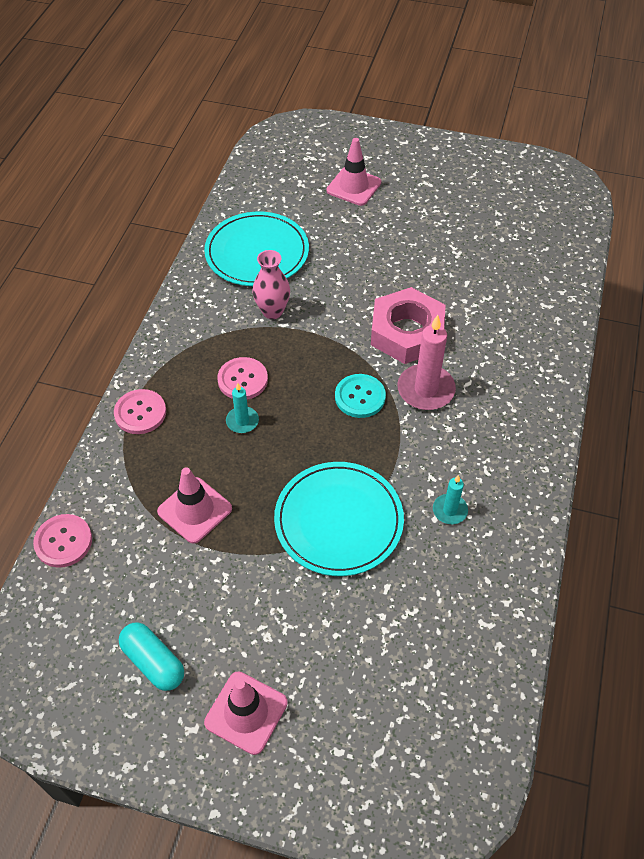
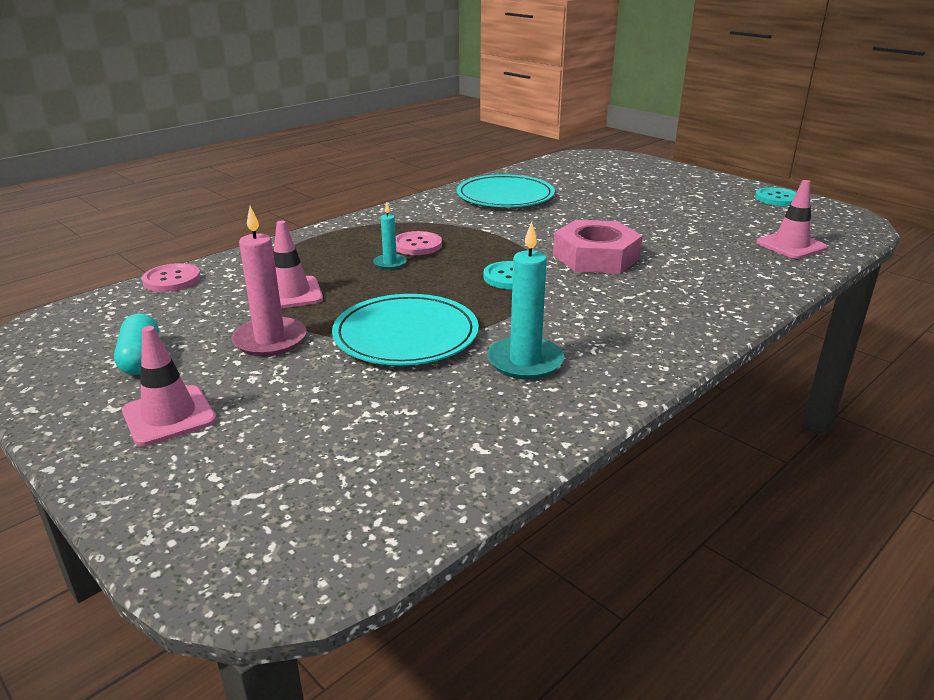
camera: 30 degrees right, 25 degrees down
pink button [114,389,166,434] -> none
pink vase [252,250,290,319] -> none
pink traffic cone [327,138,381,206] -> pink traffic cone moved to [756,180,828,259]
pink candle [397,315,456,410] -> pink candle moved to [231,206,306,356]
turquoise candle [433,475,468,524] -> turquoise candle [487,222,564,379], size x1.80
none -> turquoise button [755,187,796,206]

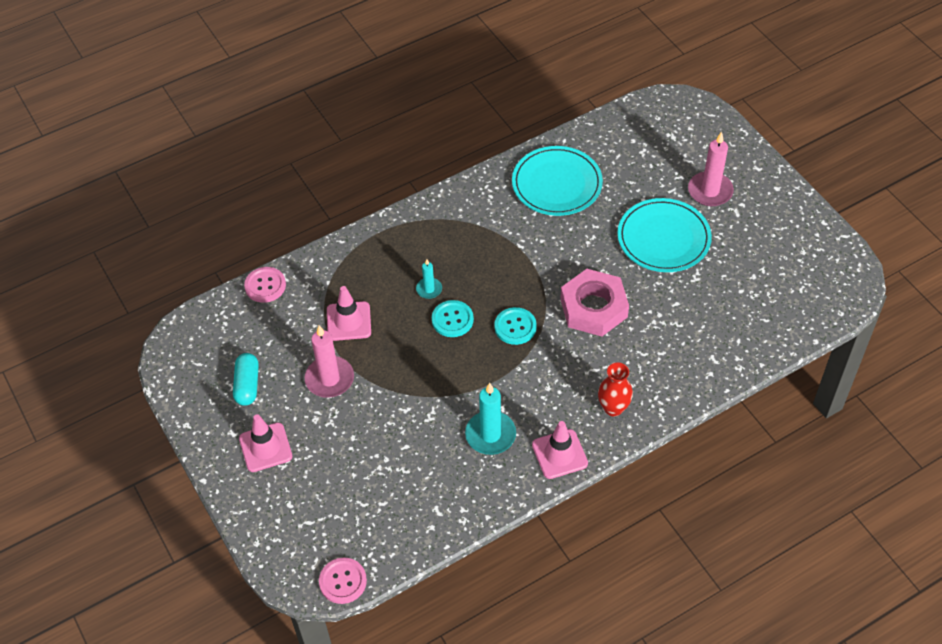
camera: 15 degrees right, 25 degrees up
turquoise plate [332,294,479,365] -> turquoise plate moved to [617,198,712,272]
pink button [396,231,442,255] -> pink button moved to [319,558,367,604]
turquoise button [755,187,796,206] -> turquoise button moved to [432,300,474,337]
pink traffic cone [756,180,828,259] -> pink traffic cone moved to [532,421,588,479]
none -> red vase [598,362,633,416]
none -> pink candle [688,132,734,206]

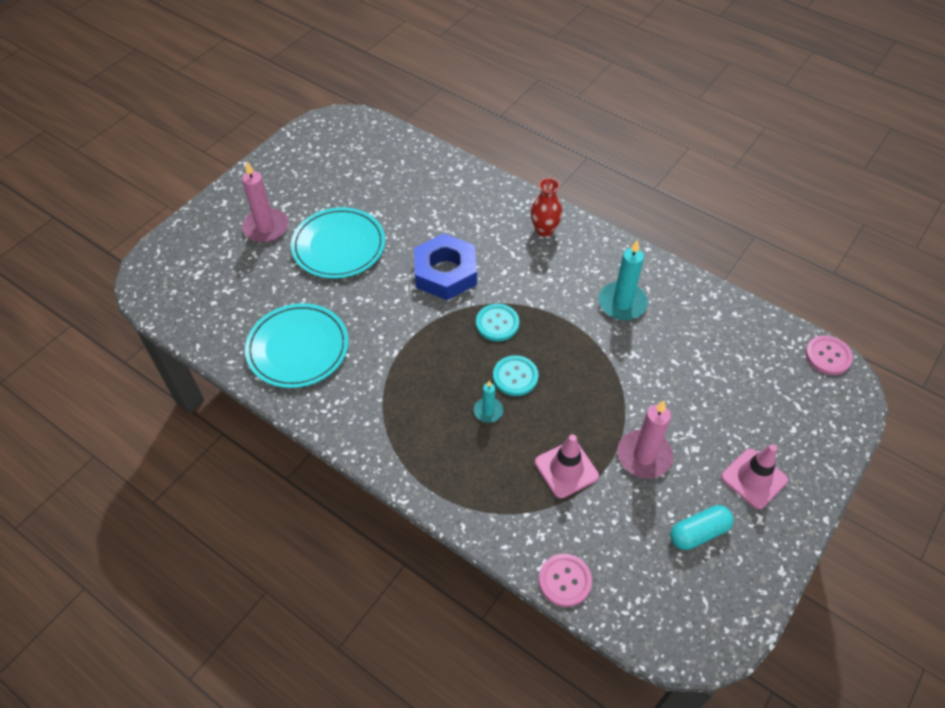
camera: 115 degrees left, 0 degrees up
pink traffic cone [532,421,588,479] -> none
pink nut [560,269,629,336] -> blue nut [414,233,477,300]

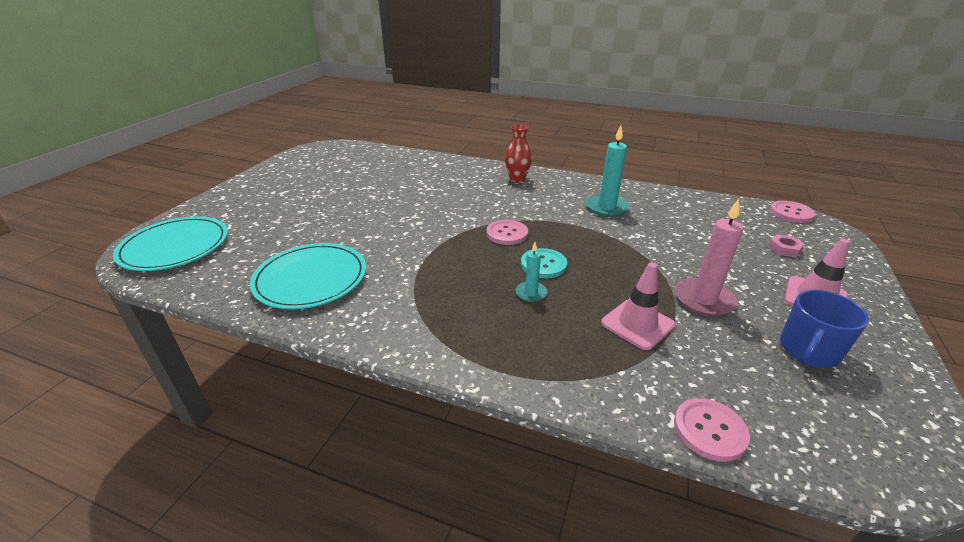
camera: 15 degrees left, 20 degrees down
pink candle [242,162,288,243] -> none
turquoise plate [291,207,385,279] -> turquoise plate moved to [113,216,228,271]
blue nut [414,233,477,300] -> none
turquoise button [476,304,519,341] -> pink button [486,220,528,245]
turquoise capsule [670,505,734,550] -> blue mug [780,290,869,368]
none -> pink nut [768,234,805,257]

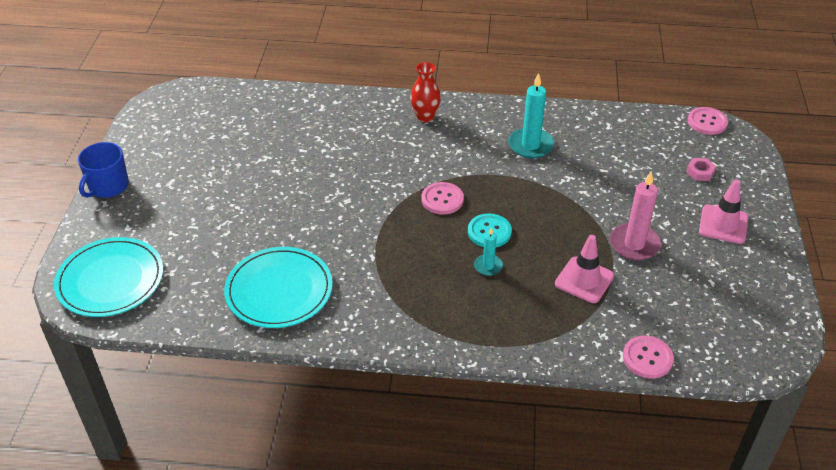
camera: 15 degrees left, 10 degrees up
blue mug [780,290,869,368] -> blue mug moved to [78,142,129,198]

